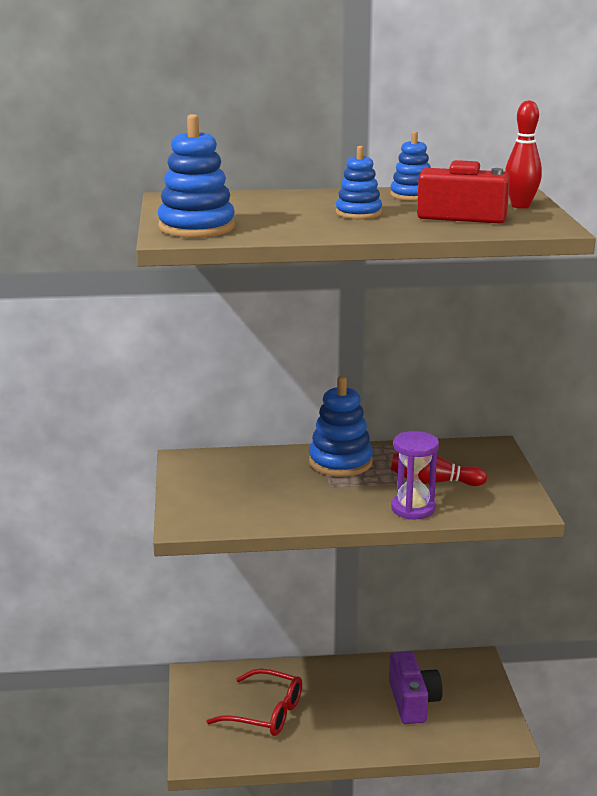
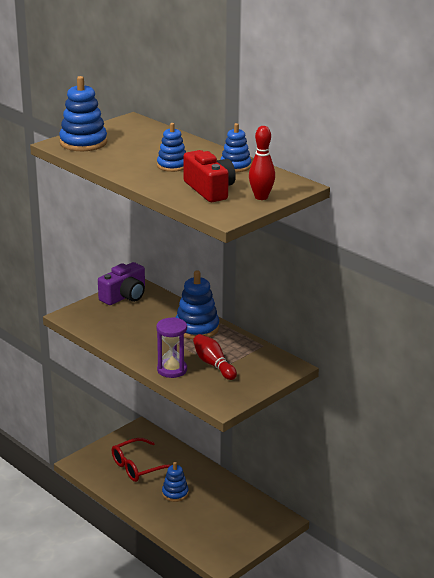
camera: 50 degrees right, 5 degrees up
red glasses [207,669,302,736] -> red glasses turned 75 degrees clockwise [112,438,171,482]
purple camera [389,651,443,724] -> purple camera moved to [98,262,145,305]
none -> blue stacking toy [162,462,189,502]

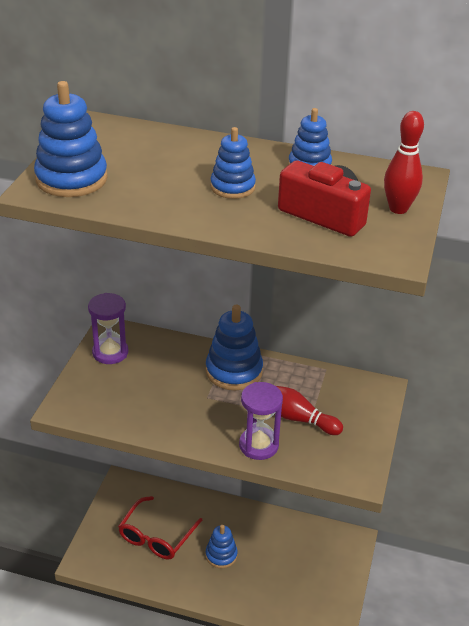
camera: 30 degrees left, 10 degrees up
purple camera [98,262,145,305] -> purple hourglass [88,293,128,364]

